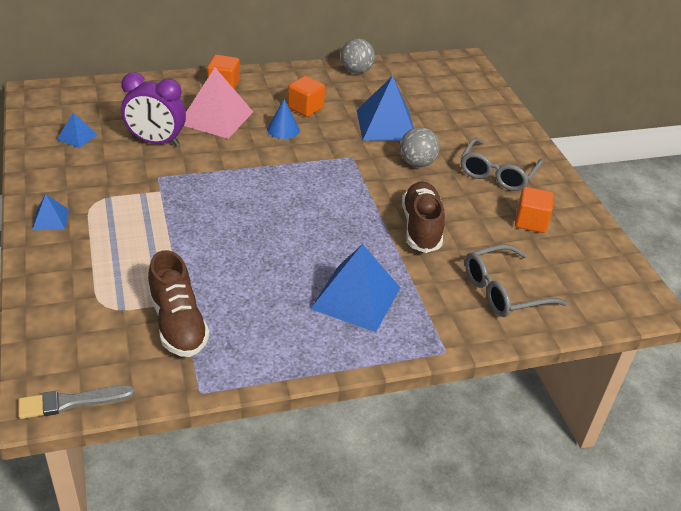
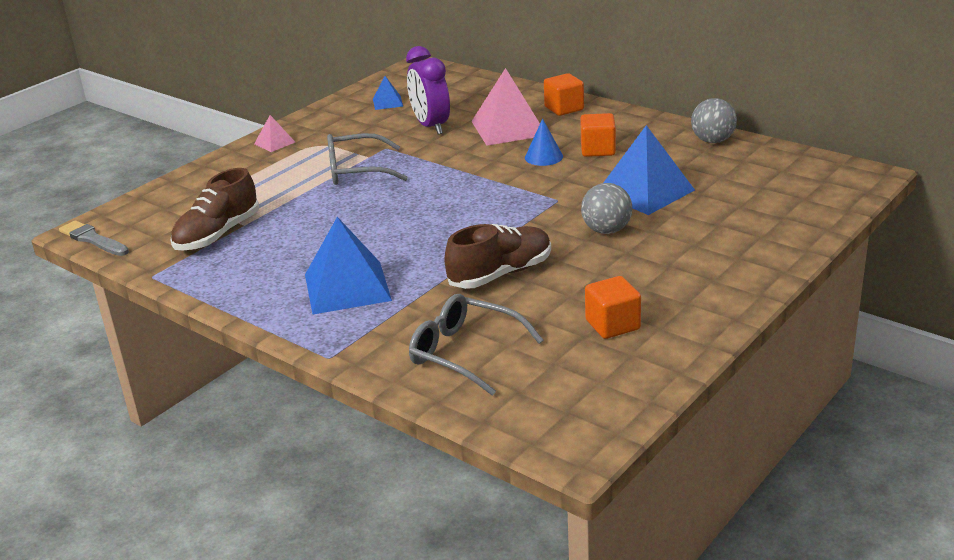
camera: 60 degrees right, 10 degrees down
blue pyramid [32,194,69,230] -> pink pyramid [254,115,295,152]
grey glasses [461,138,543,191] -> grey glasses moved to [327,133,408,185]

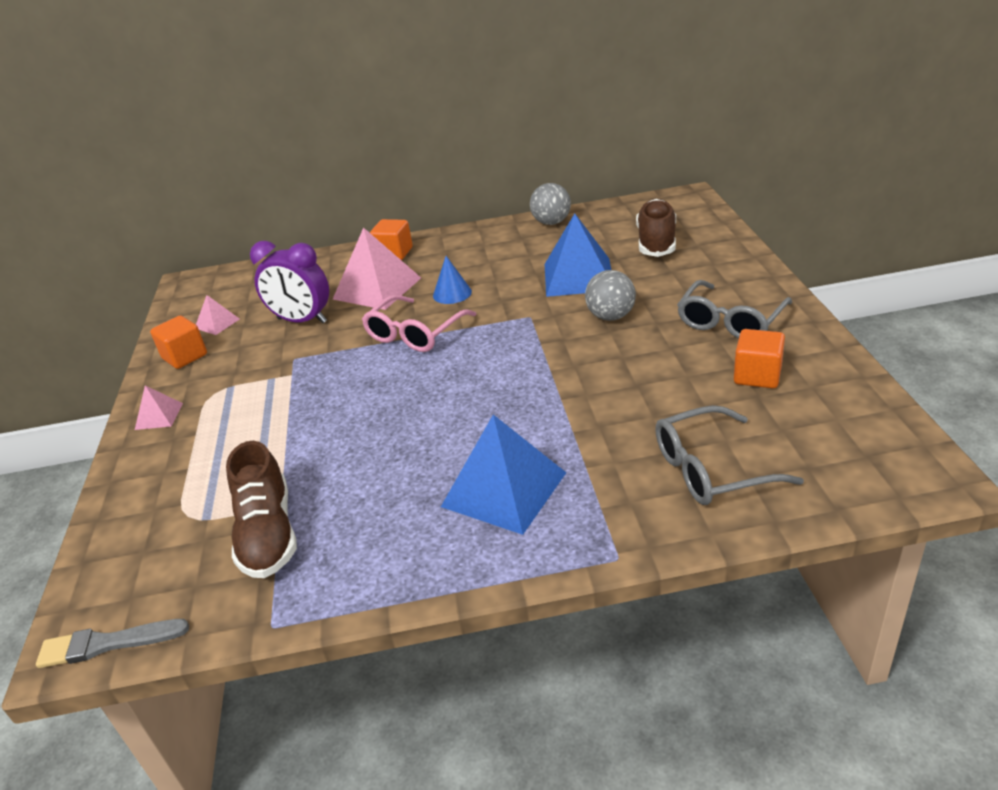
camera: 45 degrees left, 5 degrees up
grey glasses [327,133,408,185] -> grey glasses moved to [677,280,792,338]
blue pyramid [373,76,403,110] -> pink pyramid [196,295,240,335]
brown shoe [444,224,551,289] -> brown shoe moved to [636,199,676,257]
orange cube [580,113,616,157] -> orange cube moved to [150,316,207,369]
none -> pink glasses [362,295,476,352]

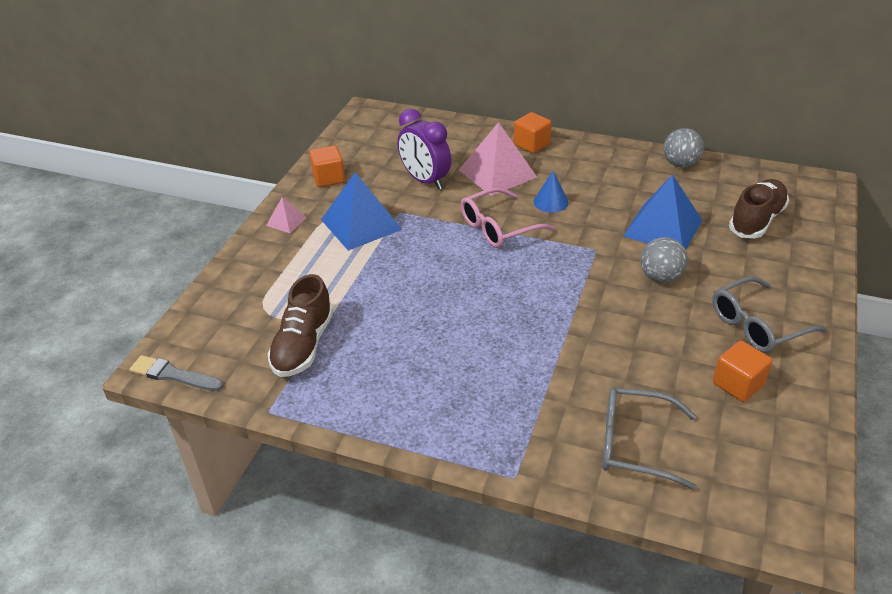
camera: 25 degrees right, 5 degrees up
pink pyramid [196,295,240,335] -> none
blue pyramid [441,415,566,535] -> blue pyramid moved to [321,172,402,251]

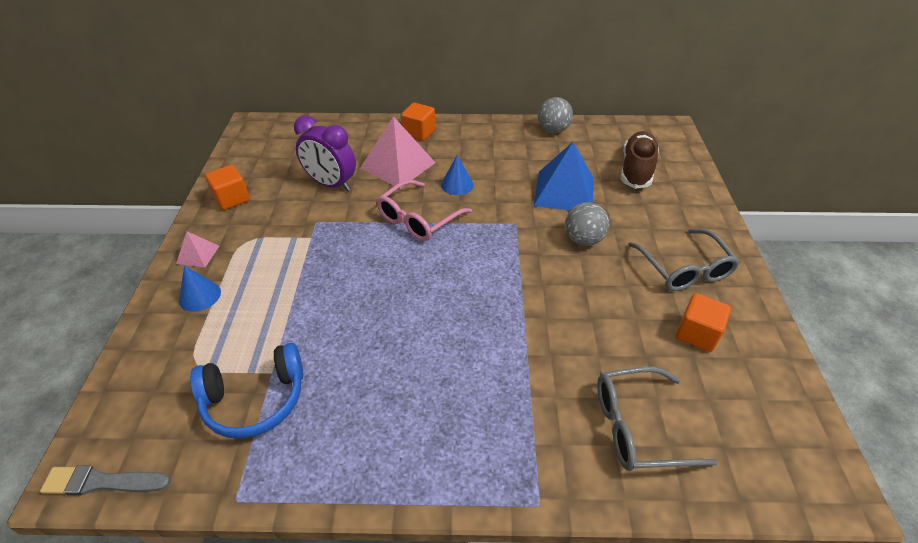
camera: 20 degrees left, 5 degrees up
brown shoe [267,274,334,377] -> blue headphones [190,343,303,439]
blue pyramid [321,172,402,251] -> none
grey glasses [712,276,827,353] -> grey glasses turned 60 degrees counterclockwise [628,229,740,291]
none -> blue cone [179,266,221,312]

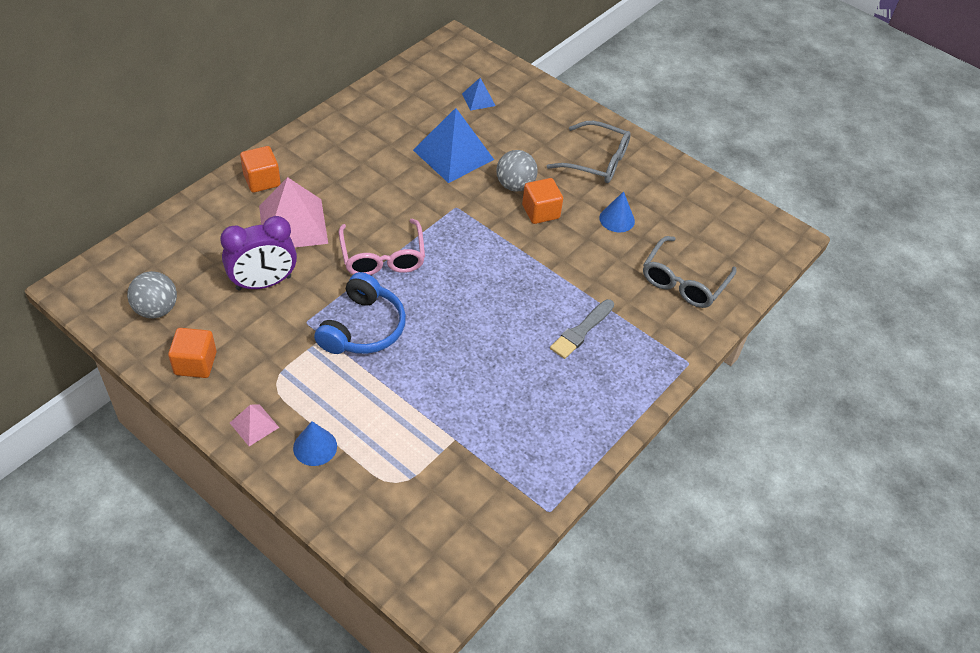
camera: 55 degrees left, 5 degrees up
grey brush [40,465,171,496] -> grey brush moved to [550,299,614,359]
blue headphones [190,343,303,439] -> blue headphones moved to [314,272,406,354]
blue cone [441,155,474,195] -> blue cone moved to [599,191,635,233]
grey ball [538,97,573,133] -> grey ball moved to [127,271,177,318]
brown shoe [621,131,659,189] -> blue pyramid [462,78,496,111]
orange cube [676,293,731,352] -> orange cube moved to [522,178,563,224]

